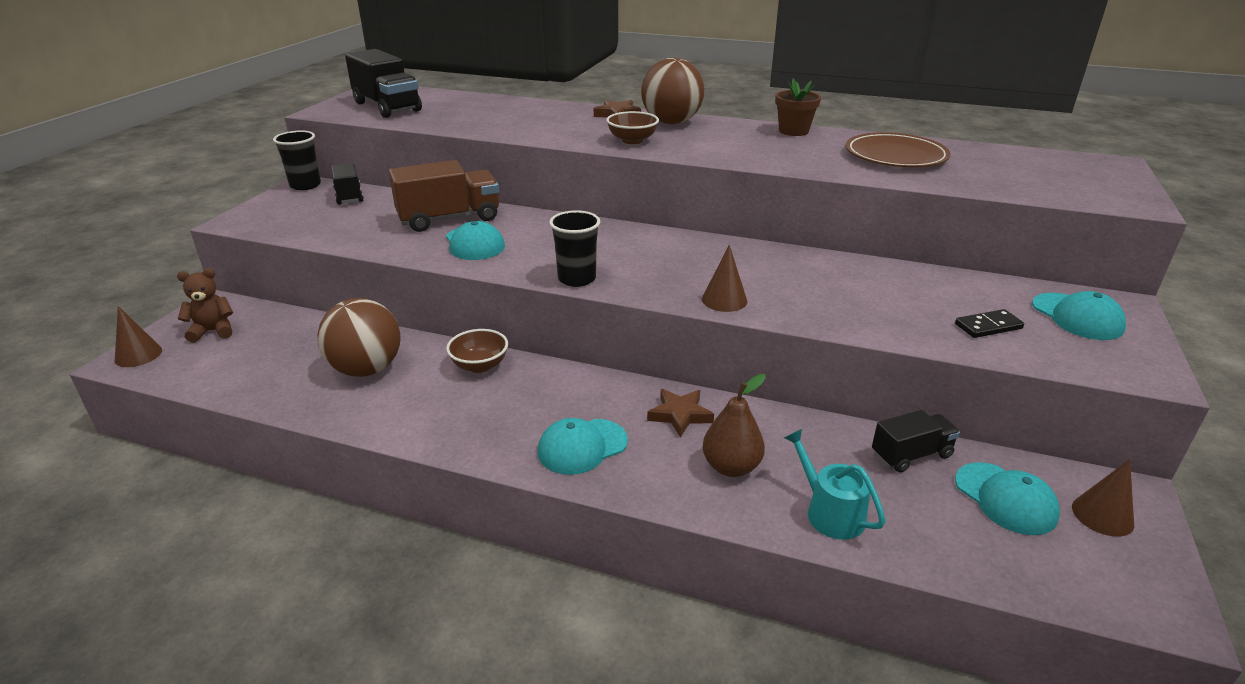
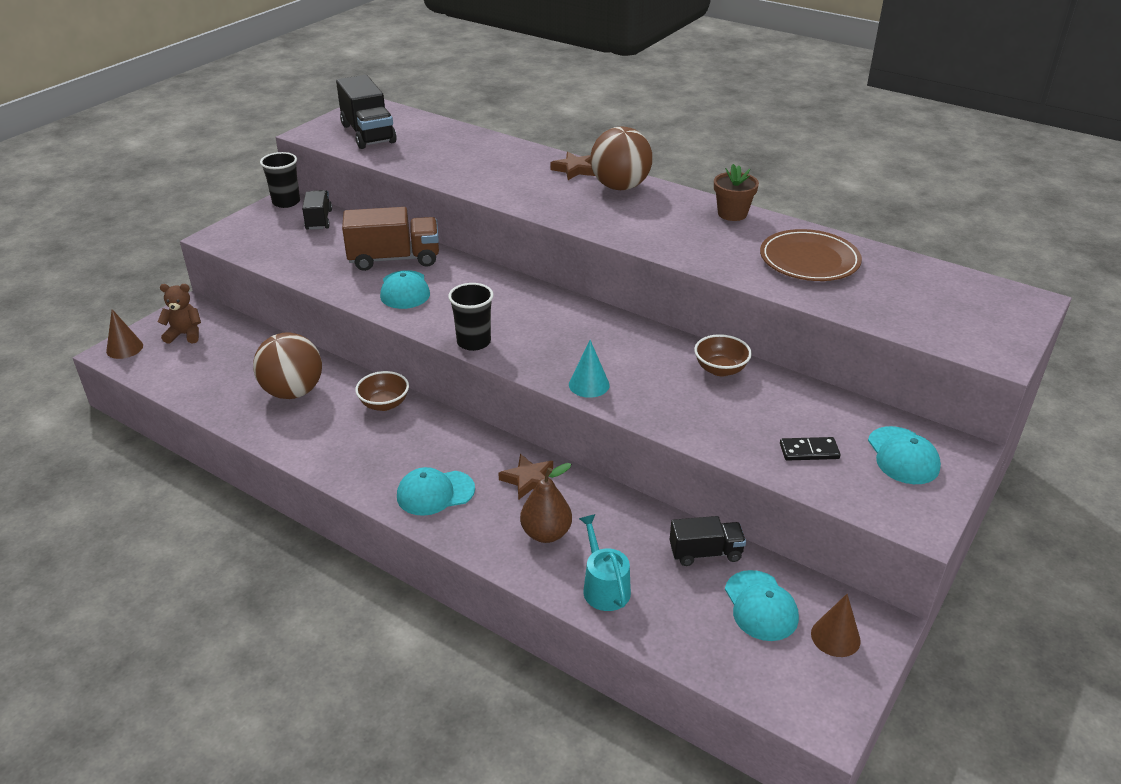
camera: 15 degrees right, 5 degrees up
brown bowl [606,111,659,144] -> brown bowl moved to [694,334,752,376]
brown cone [702,245,747,312] -> turquoise cone [569,340,610,398]

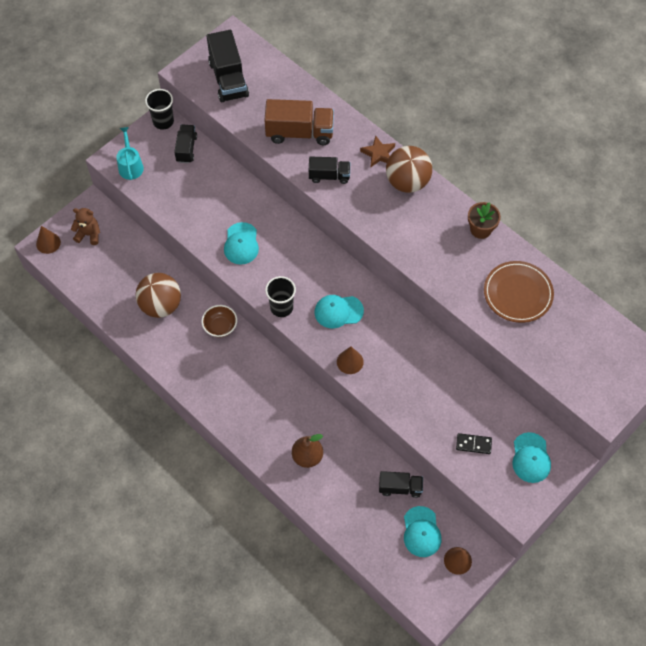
camera: 10 degrees right, 25 degrees up
brown truck [342,207,439,271] -> brown truck moved to [265,99,334,145]
turquoise cap [397,467,475,516] -> turquoise cap moved to [314,295,364,328]
brown star [498,454,553,500] -> none
turquoise cone [569,340,610,398] -> brown cone [337,346,364,374]
turquoise watering can [579,514,631,611] -> turquoise watering can moved to [116,127,144,180]
brown bowl [694,334,752,376] -> none
none -> black truck [309,157,350,184]

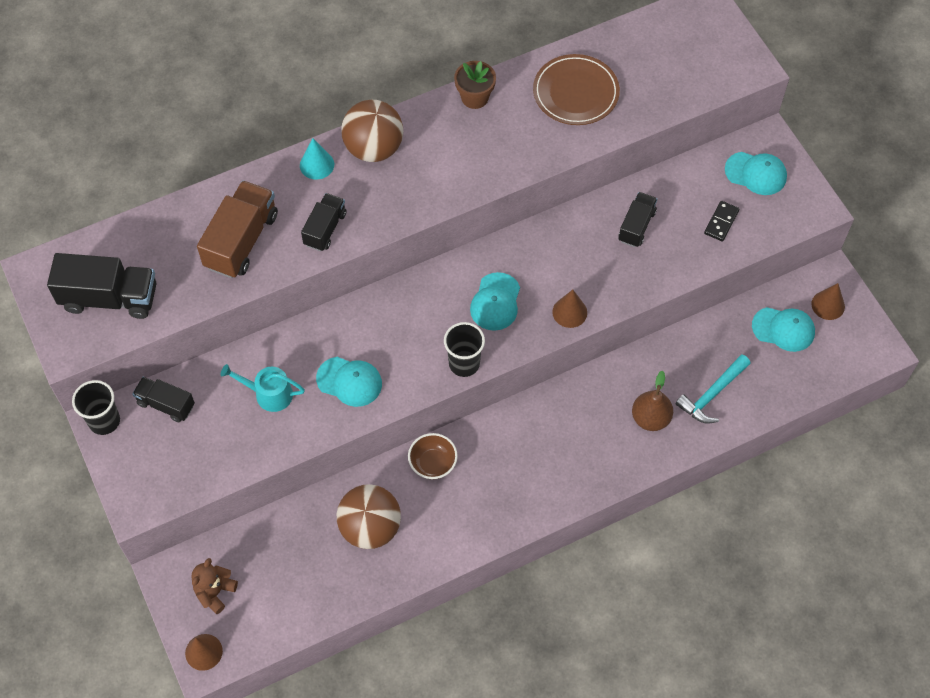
camera: 70 degrees left, 0 degrees up
turquoise watering can [116,127,144,180] -> turquoise watering can moved to [221,364,305,412]
brown star [360,136,395,167] -> turquoise cone [300,138,334,180]
black truck [379,471,423,498] -> black truck moved to [619,192,657,247]
none -> turquoise hammer [675,355,751,424]

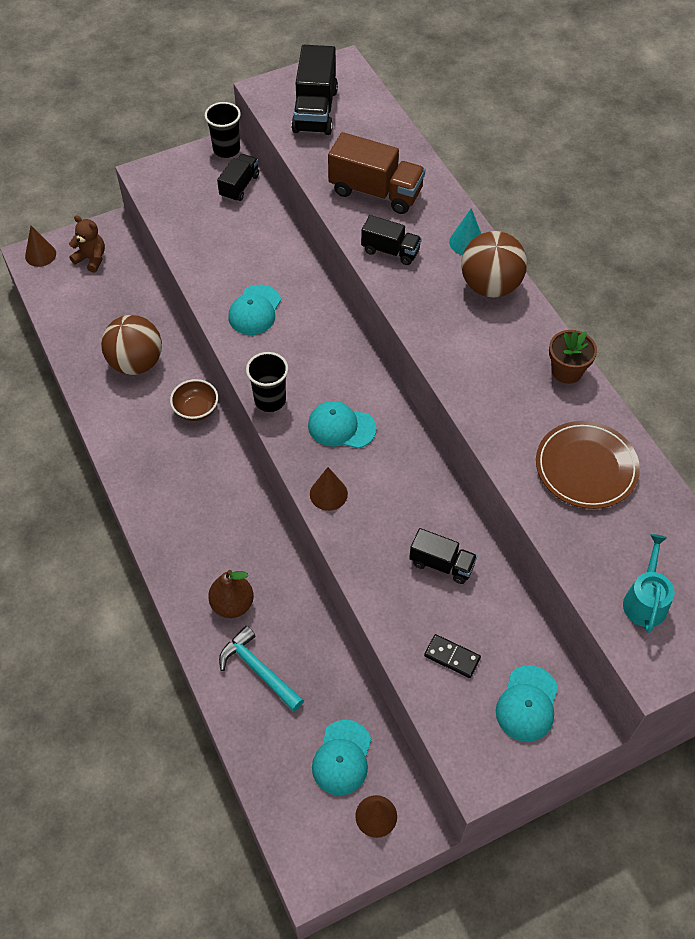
camera: 90 degrees right, 5 degrees down
turquoise watering can [221,364,305,412] -> turquoise watering can moved to [623,534,675,633]

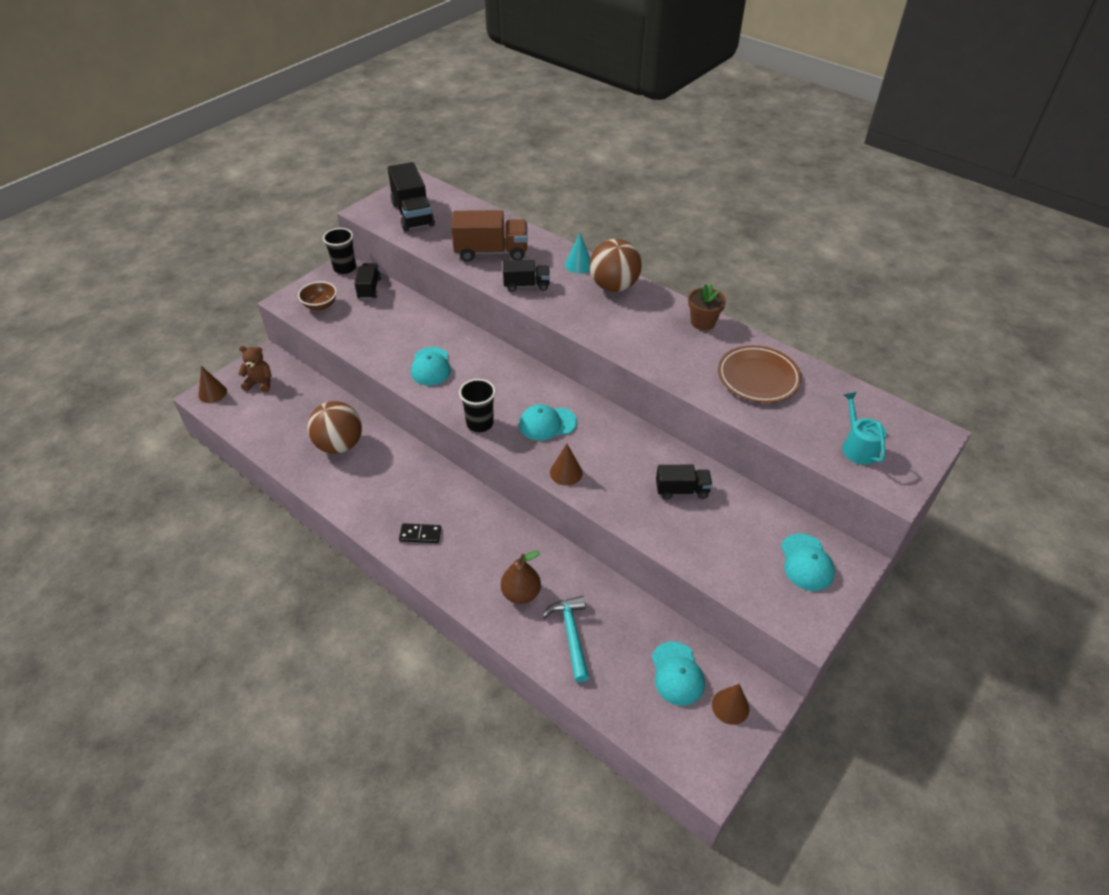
camera: 25 degrees left, 10 degrees down
brown bowl [170,379,218,421] -> brown bowl moved to [298,281,337,310]
turquoise hammer [219,626,304,711] -> turquoise hammer turned 60 degrees clockwise [543,596,589,682]
black domino [424,634,481,678] -> black domino moved to [399,523,441,543]

